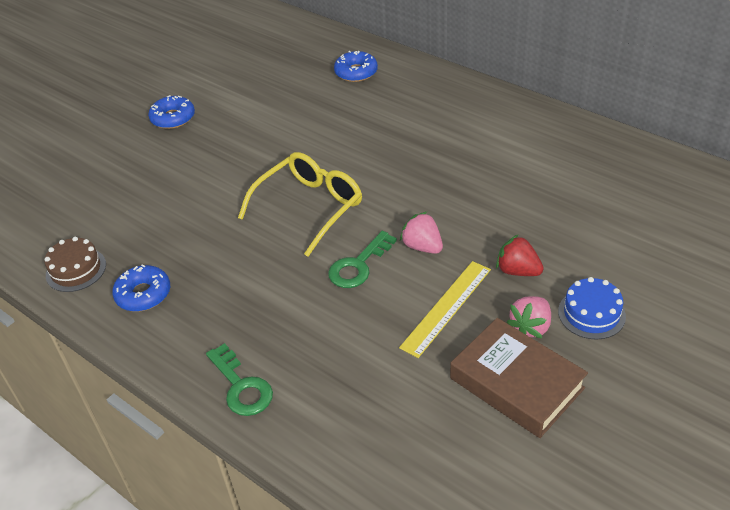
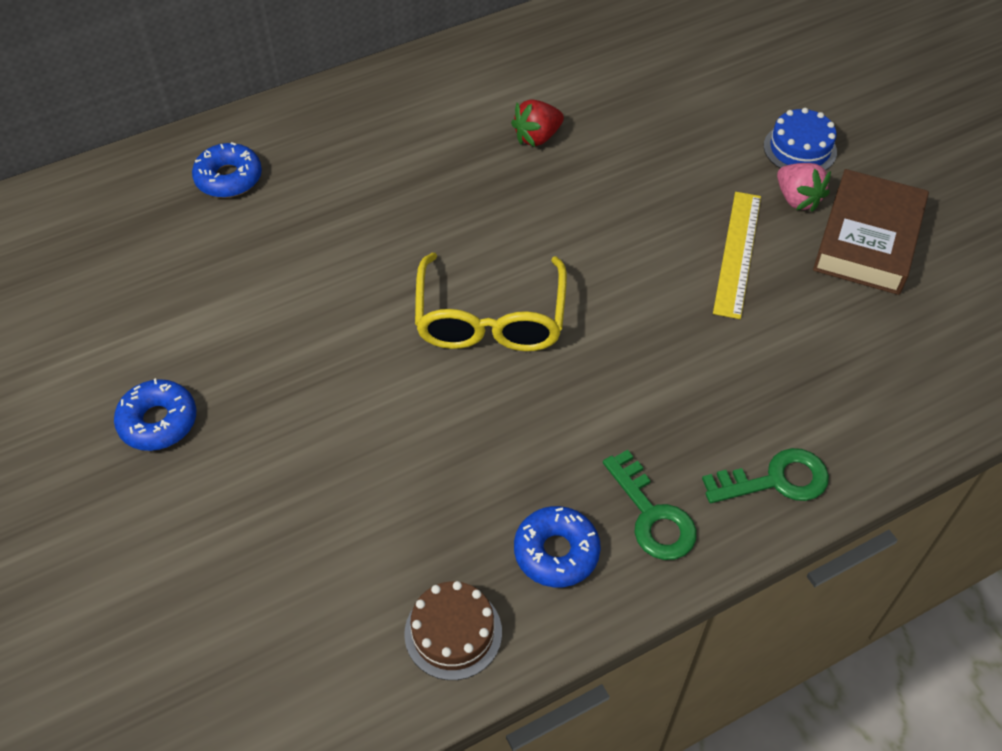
camera: 70 degrees left, 10 degrees up
yellow glasses [238,152,362,257] -> yellow glasses turned 150 degrees counterclockwise [415,253,567,351]
green key [328,231,397,288] -> green key moved to [603,450,697,560]
yellow ruler [399,261,491,358] -> yellow ruler turned 45 degrees clockwise [713,192,761,319]
pink strawberry [400,211,443,254] -> none
brown book [450,318,588,438] -> brown book turned 45 degrees counterclockwise [813,169,929,295]
red strawberry [496,234,544,276] -> red strawberry moved to [511,99,564,147]

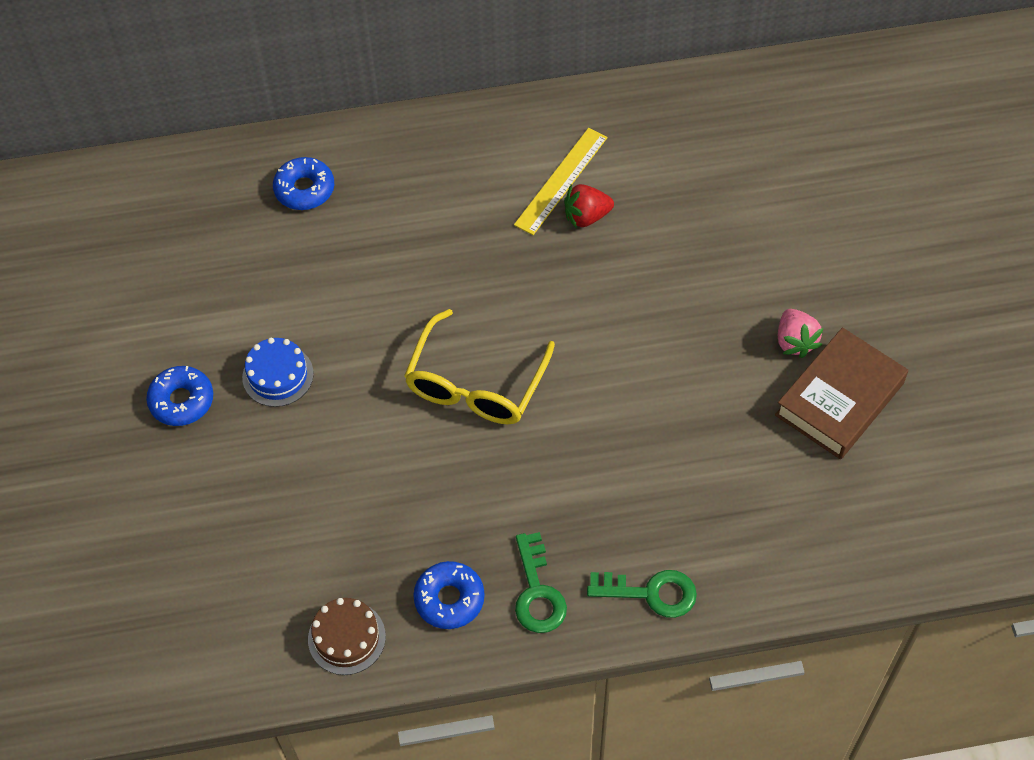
camera: 20 degrees right, 5 degrees up
yellow ruler [713,192,761,319] -> yellow ruler moved to [514,128,608,235]
blue cake [764,108,837,170] -> blue cake moved to [242,338,314,407]

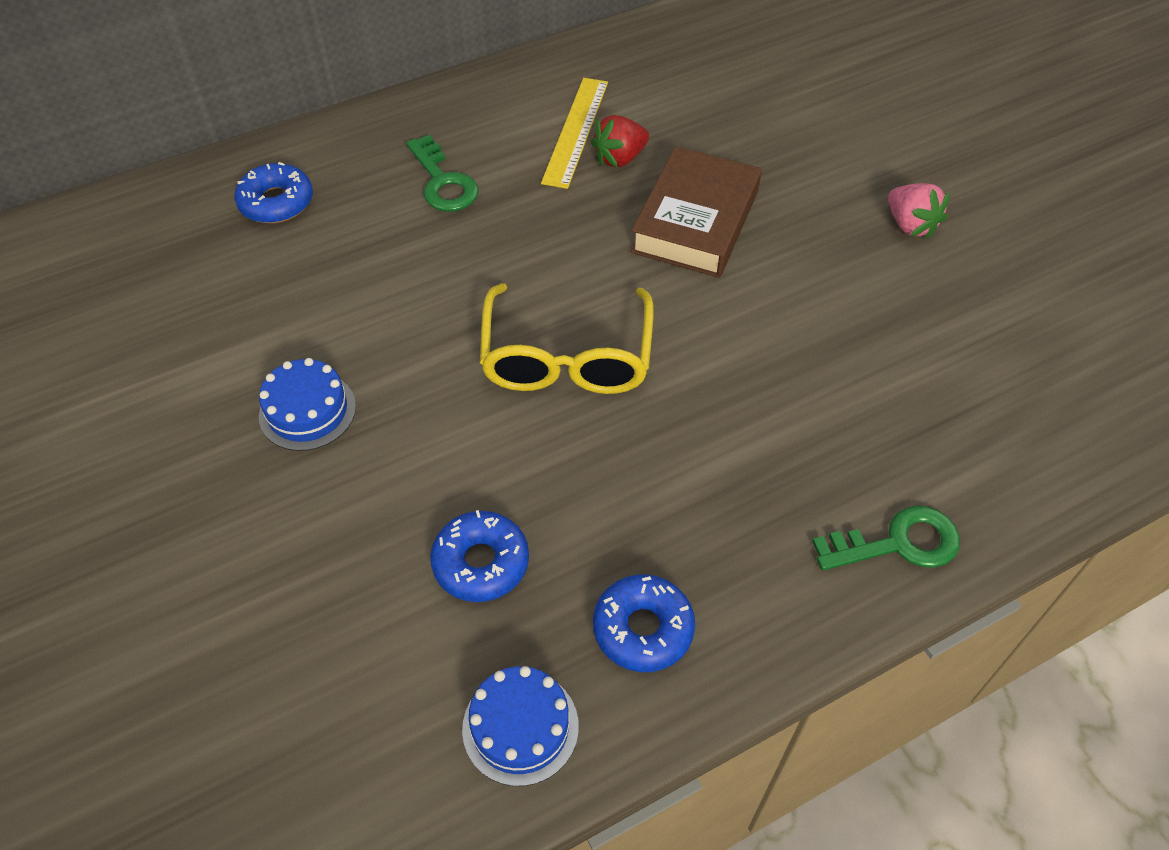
camera: 20 degrees left, 5 degrees down
blue donut [146,366,213,426] -> blue donut moved to [430,510,529,602]
brown cake [308,598,386,675] -> blue cake [462,666,579,786]
green key [515,532,567,633] -> green key moved to [406,135,479,212]
brown book [775,327,908,459] -> brown book moved to [631,146,762,278]

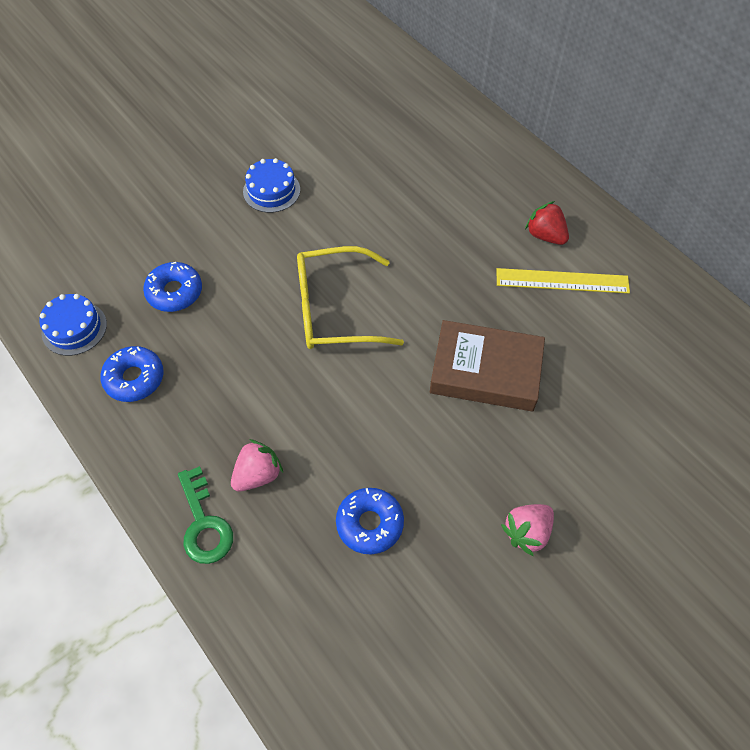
camera: 80 degrees right, 5 degrees up
blue donut [234,162,313,223] -> blue donut moved to [336,488,404,554]
green key [406,135,479,212] -> none
red strawberry [591,115,649,168] -> red strawberry moved to [525,201,569,245]
none -> pink strawberry [231,439,283,492]

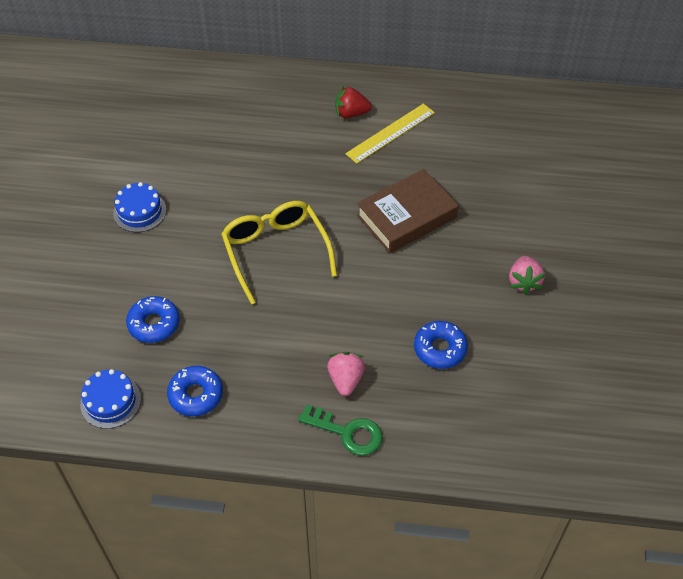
camera: 45 degrees left, 5 degrees down
yellow glasses [297,246,404,349] -> yellow glasses turned 120 degrees clockwise [221,201,337,305]

